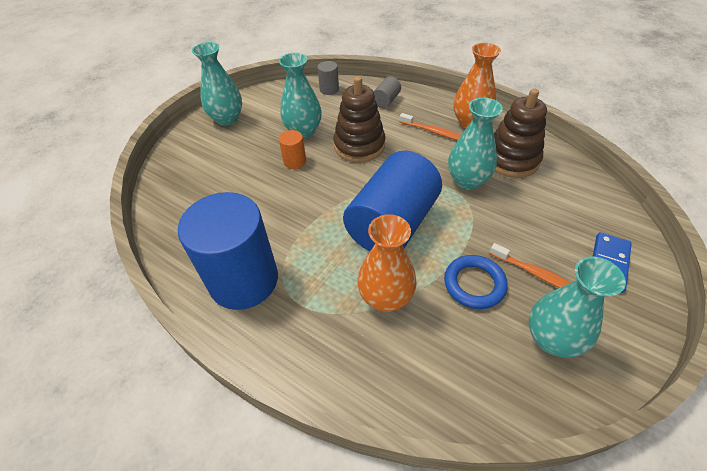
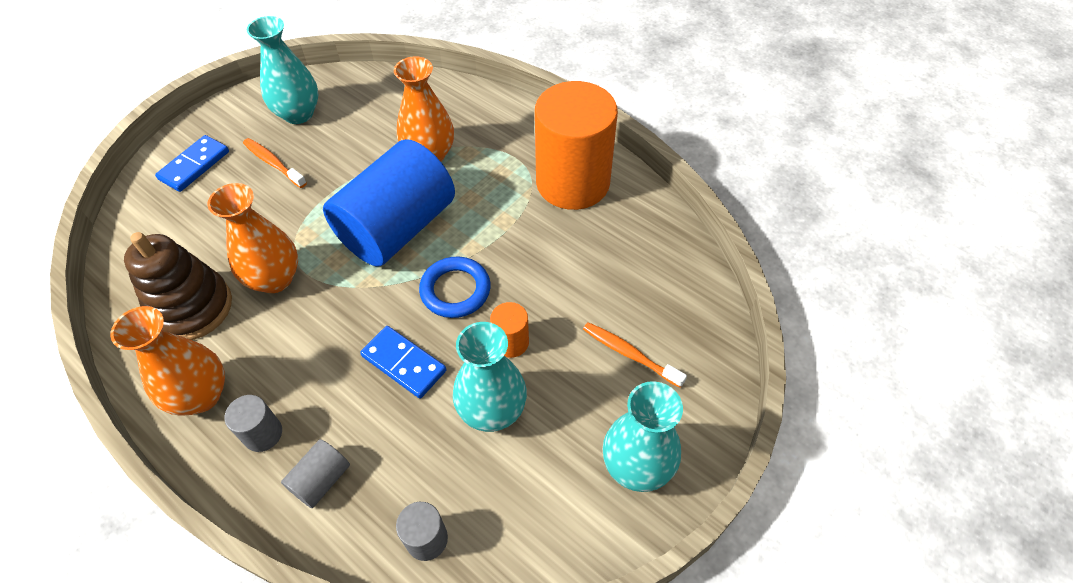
camera: 175 degrees left, 5 degrees up
blue cylinder [178,192,278,310] -> orange cylinder [535,81,618,210]
brown stacking toy [333,76,386,162] -> blue domino [360,326,446,398]
orange toothbrush [399,113,461,140] -> orange toothbrush moved to [583,322,687,388]
blue ring [444,255,508,309] -> blue ring moved to [419,256,491,318]
turquoise vase [448,98,503,190] -> orange vase [207,183,298,293]
none -> grey cylinder [225,395,282,452]

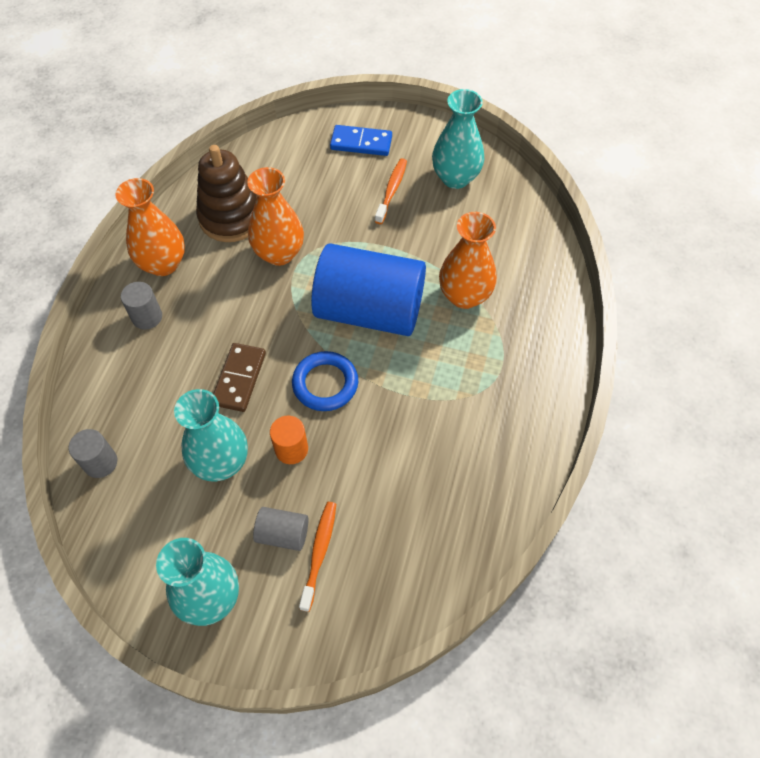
camera: 65 degrees right, 5 degrees up
grey cylinder [281,439,350,508] -> grey cylinder moved to [253,507,308,551]
blue domino [360,326,446,398] -> brown domino [213,343,266,412]
orange cylinder [535,81,618,210] -> none

